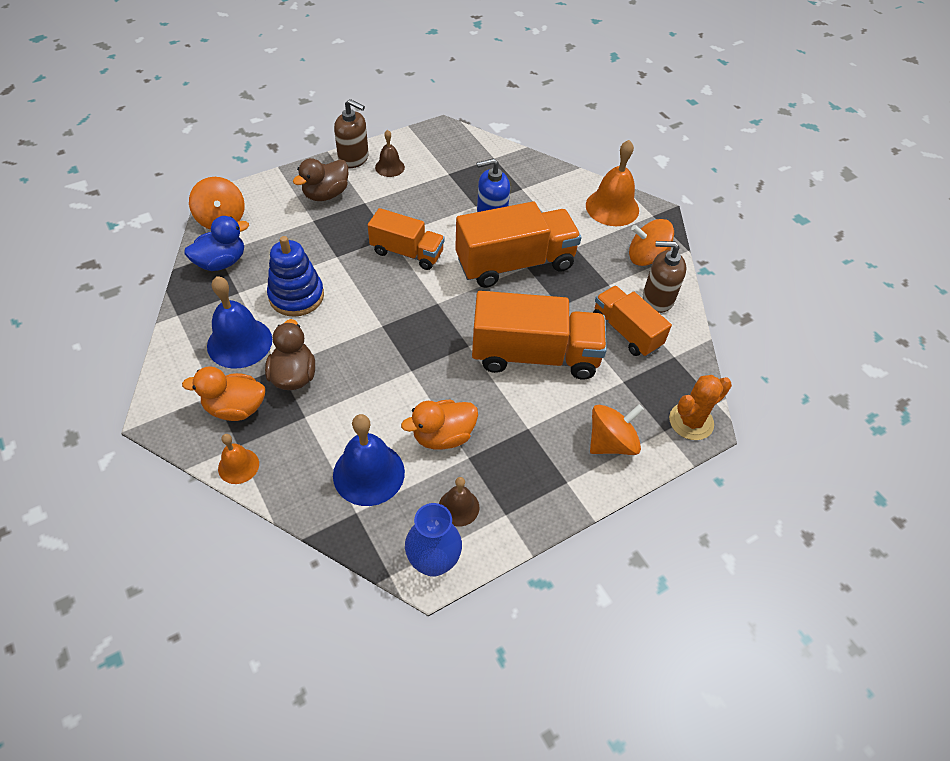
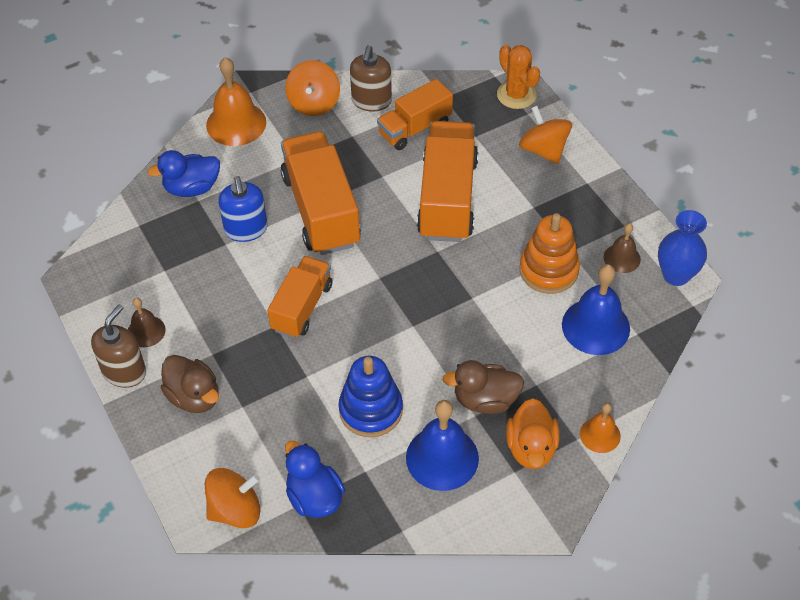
camera: 85 degrees left, 0 degrees up
orange duck [401,400,478,450] -> orange stacking toy [519,213,580,294]
none -> blue duck [147,150,220,197]

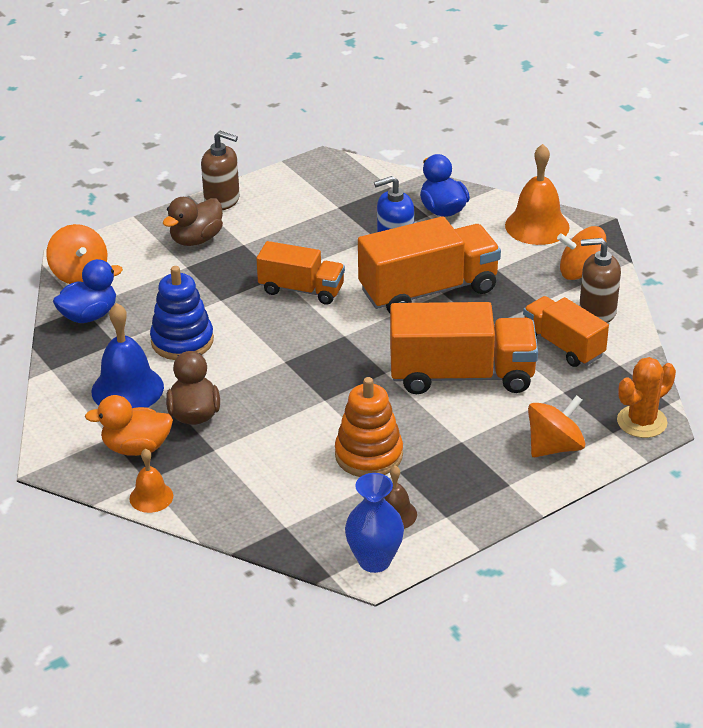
camera: 85 degrees right, 15 degrees down
brown bell [128,298,166,347] -> none
blue bell [562,264,630,355] -> none

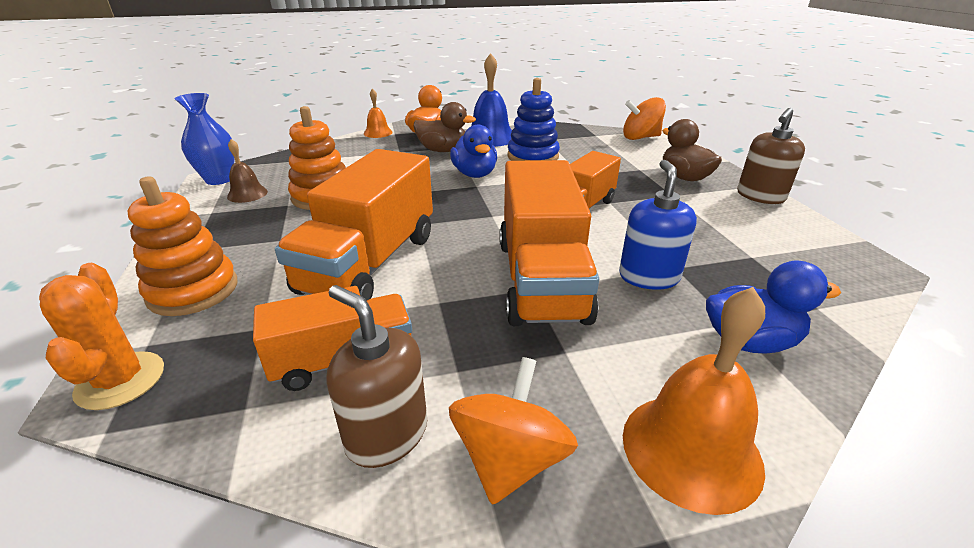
camera: 110 degrees right, 5 degrees down
blue duck [53,259,123,323] -> blue duck moved to [450,125,497,178]
orange spinning top [528,395,585,457] -> orange stacking toy [128,177,237,316]
brown soap dispenser [579,238,621,323] -> brown soap dispenser turned 75 degrees counterclockwise [327,285,427,468]

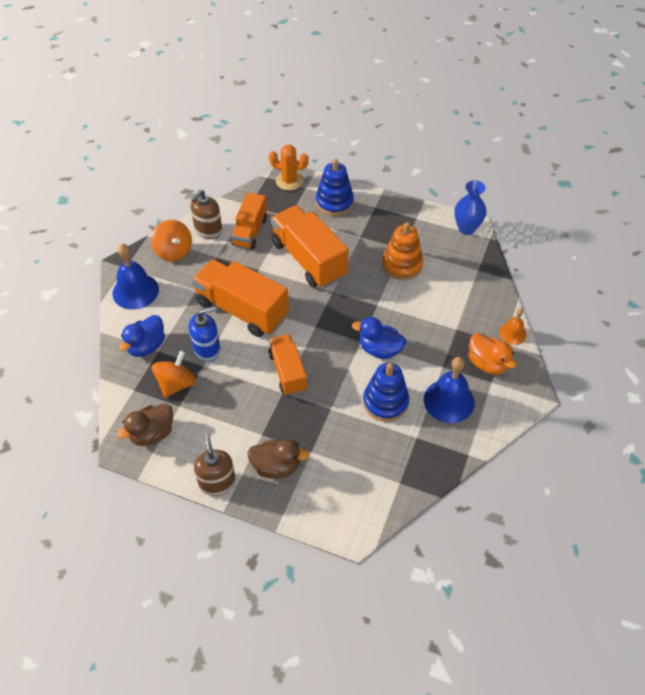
camera: 125 degrees right, 20 degrees up
orange stacking toy [128,177,237,316] -> blue stacking toy [316,159,354,216]
brown bell [227,139,268,203] -> none
brown soap dispenser [327,285,427,468] -> brown soap dispenser turned 135 degrees clockwise [191,190,222,239]
brown duck [413,102,476,152] -> brown duck moved to [118,404,173,446]
blue soap dispenser [619,160,697,290] -> blue soap dispenser turned 60 degrees counterclockwise [189,306,220,362]
orange spinning top [623,97,666,140] -> orange spinning top moved to [152,350,196,398]
orange bell [623,287,765,515] -> blue bell [113,244,159,310]

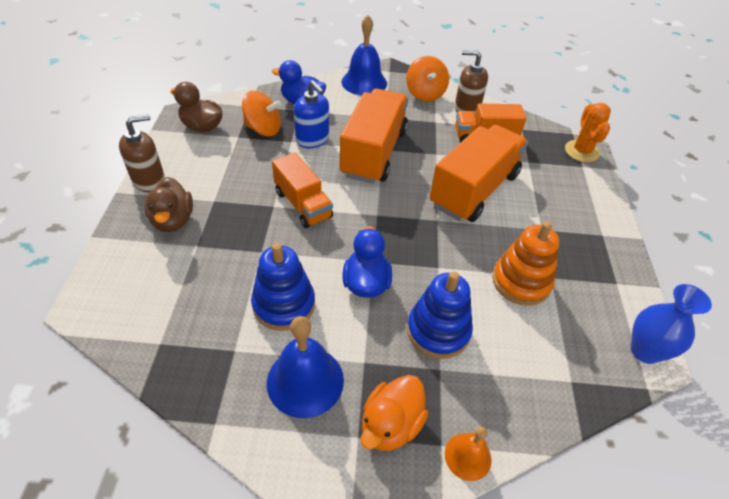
camera: 70 degrees right, 5 degrees down
orange spinning top [151,220,192,261] -> orange spinning top turned 45 degrees counterclockwise [406,56,449,101]
orange truck [268,334,307,396] -> orange truck turned 90 degrees clockwise [272,152,333,228]
blue stacking toy [316,159,354,216] -> blue stacking toy moved to [407,272,473,359]

